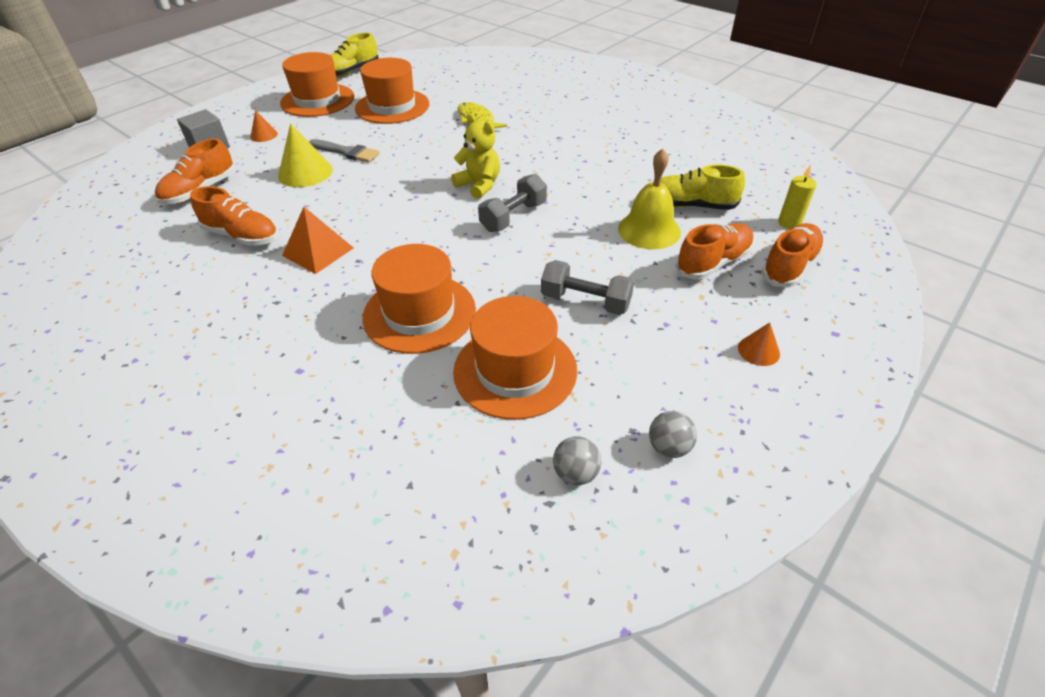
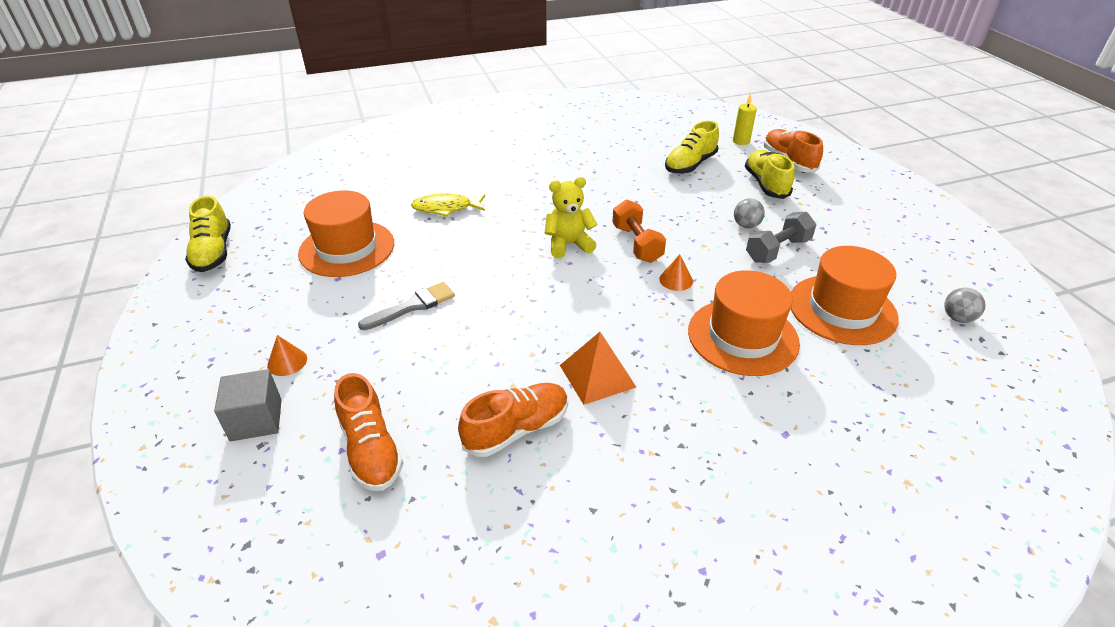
camera: 60 degrees left, 5 degrees down
yellow cone [278,123,333,187] -> none
orange hat [280,52,354,117] -> none
grey dumbbell [478,174,547,232] -> orange dumbbell [612,200,666,263]
yellow bell [618,148,681,249] -> none
grey ball [649,411,697,458] -> grey ball moved to [734,198,765,228]
orange shoe [675,223,754,280] -> yellow shoe [745,150,795,199]
orange cone [738,322,780,366] -> orange cone moved to [659,254,693,291]

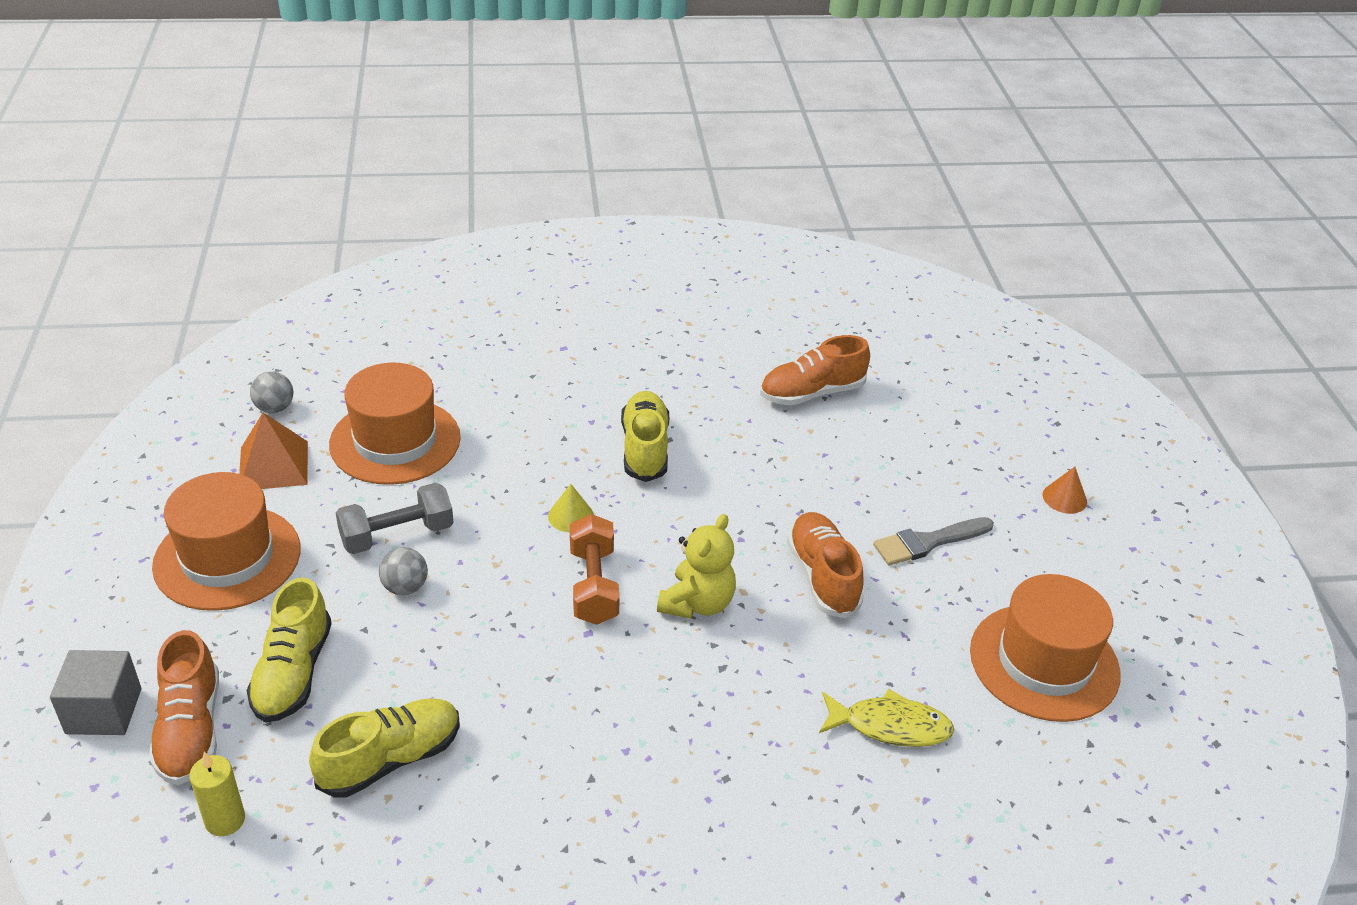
camera: 170 degrees left, 0 degrees up
yellow shoe [185,196,231,272] -> yellow shoe moved to [621,391,669,482]
grey cube [214,369,282,441] -> grey cube moved to [50,650,141,735]
orange shoe [334,373,403,491] -> orange shoe moved to [787,512,864,618]
yellow teddy bear [545,177,597,258] -> yellow teddy bear turned 60 degrees counterclockwise [657,514,736,619]
orange pyramid [560,332,636,405] -> orange pyramid moved to [239,413,308,489]
orange cone [659,254,693,291] -> yellow cone [548,484,594,533]
orange hat [688,270,800,376] -> orange hat moved to [152,472,300,611]

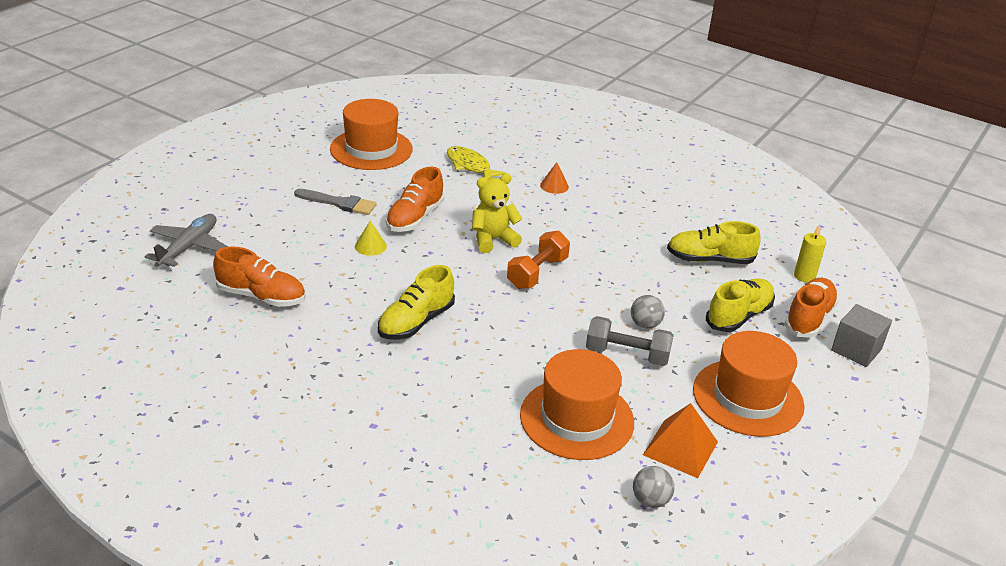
camera: 140 degrees left, 5 degrees down
yellow cone [548,484,594,533] -> yellow cone moved to [355,221,387,256]
orange cone [1043,467,1087,514] -> orange cone moved to [540,162,569,194]
none -> grey plane [144,214,228,267]

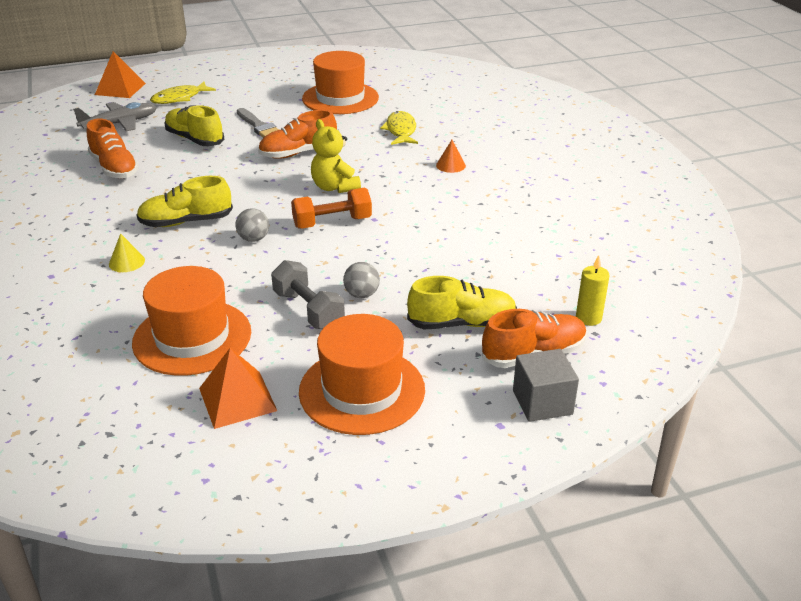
camera: 40 degrees right, 0 degrees up
yellow cone [355,221,387,256] -> yellow cone moved to [109,233,145,272]
yellow teddy bear [472,173,522,253] -> yellow teddy bear turned 135 degrees counterclockwise [311,119,361,193]
grey ball [633,466,675,508] -> grey ball moved to [235,208,269,242]
yellow shoe [667,221,761,264] -> yellow shoe moved to [164,105,224,146]
none -> orange pyramid [95,51,146,98]
none -> yellow fish [150,82,216,104]

